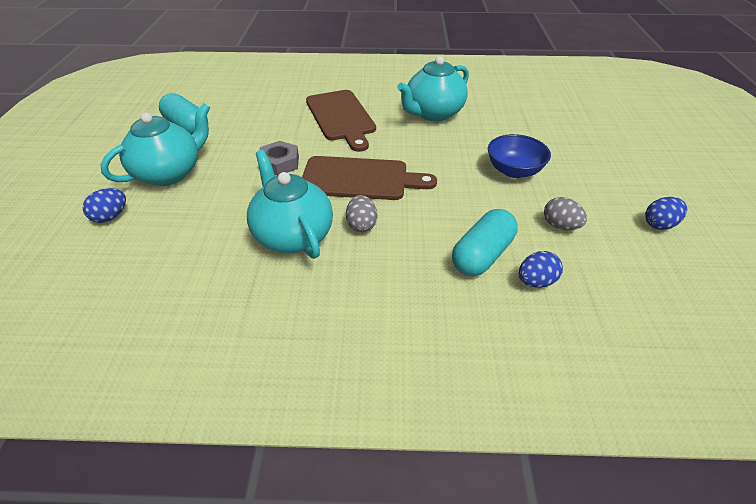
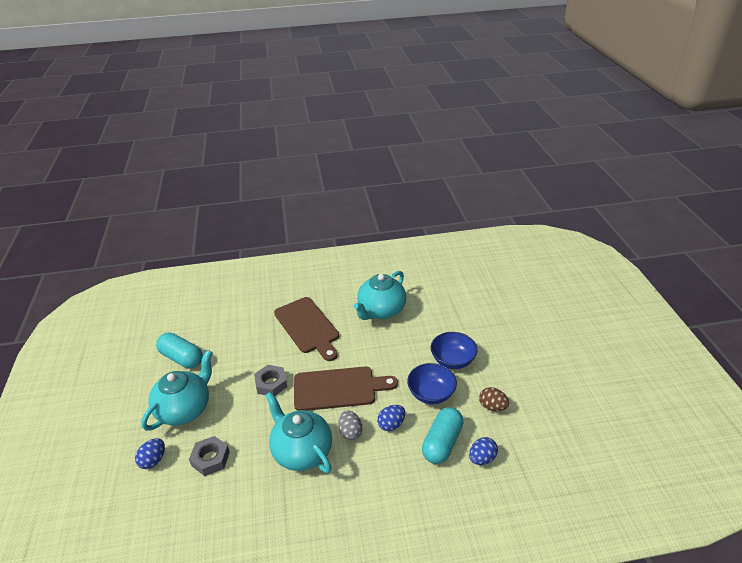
camera: 10 degrees left, 5 degrees down
grey egg [544,197,587,230] -> brown egg [479,387,509,411]
blue egg [645,197,687,230] -> blue egg moved to [377,405,405,431]
none -> grey nut [189,436,230,476]
none -> blue bowl [407,363,457,404]

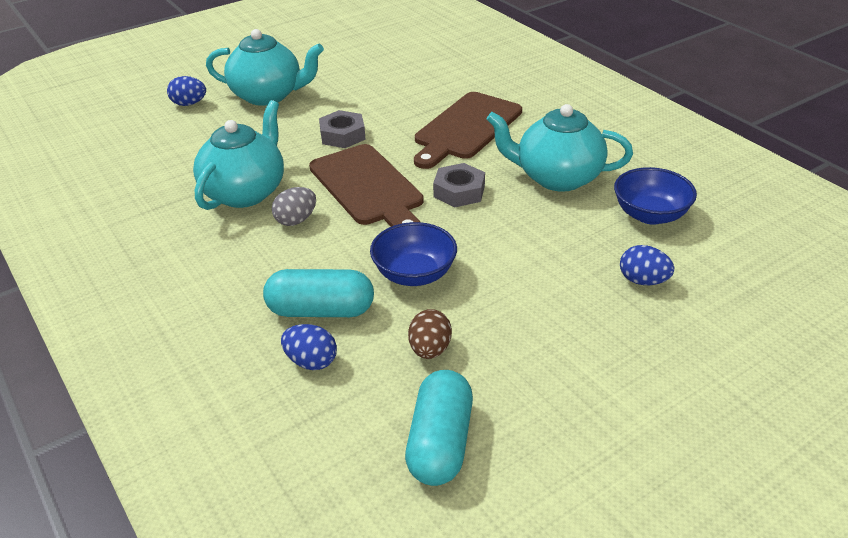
camera: 65 degrees right, 0 degrees up
turquoise capsule [156,333,203,369] -> turquoise capsule moved to [405,370,473,486]
grey nut [189,436,230,476] -> grey nut moved to [433,163,485,207]
blue egg [377,405,405,431] -> blue egg moved to [620,245,674,285]
blue bowl [431,332,477,369] -> blue bowl moved to [614,167,697,225]

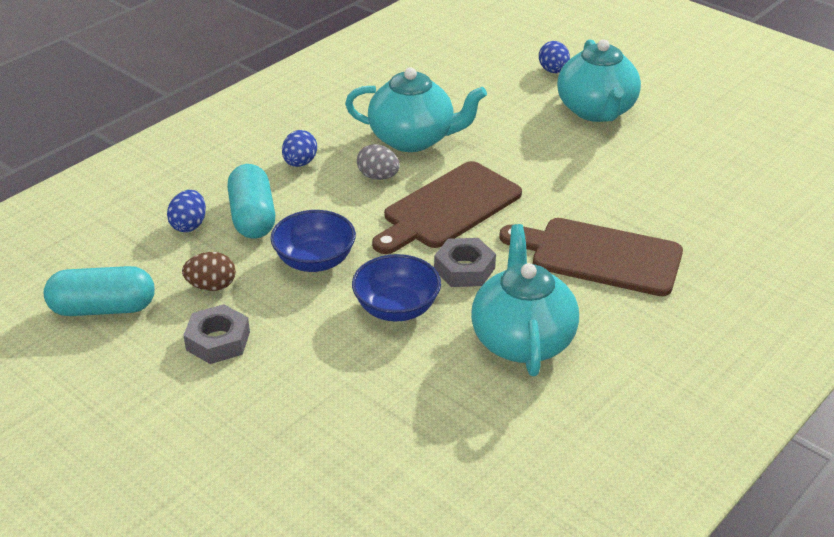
camera: 75 degrees right, 0 degrees up
grey nut [319,110,366,148] -> grey nut moved to [183,304,250,364]
blue bowl [614,167,697,225] -> blue bowl moved to [352,254,441,321]
blue egg [620,245,674,285] -> blue egg moved to [282,130,317,167]

